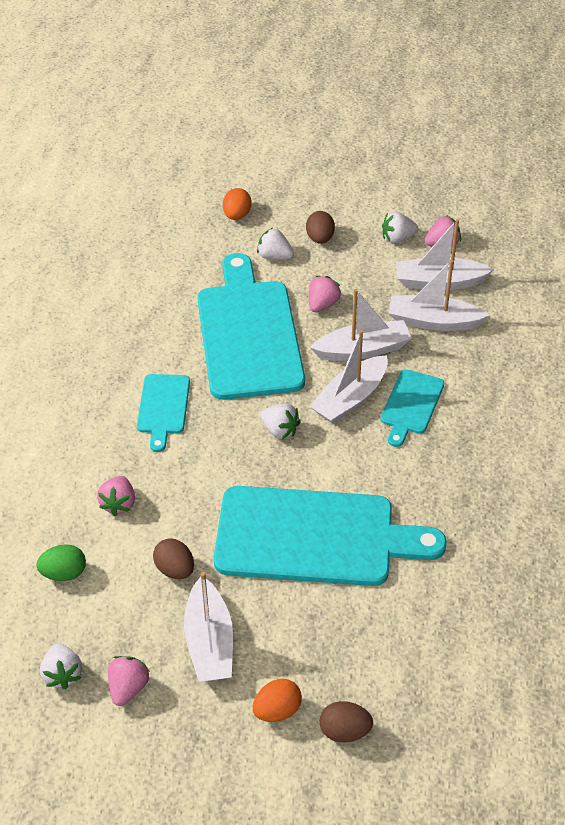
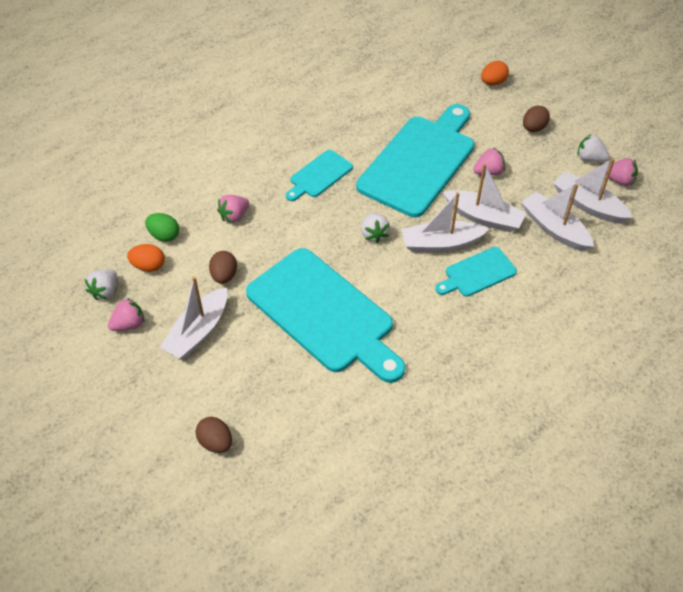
camera: 40 degrees right, 5 degrees up
orange egg [253,679,302,722] -> orange egg moved to [127,244,165,272]
white strawberry [257,228,294,260] -> none

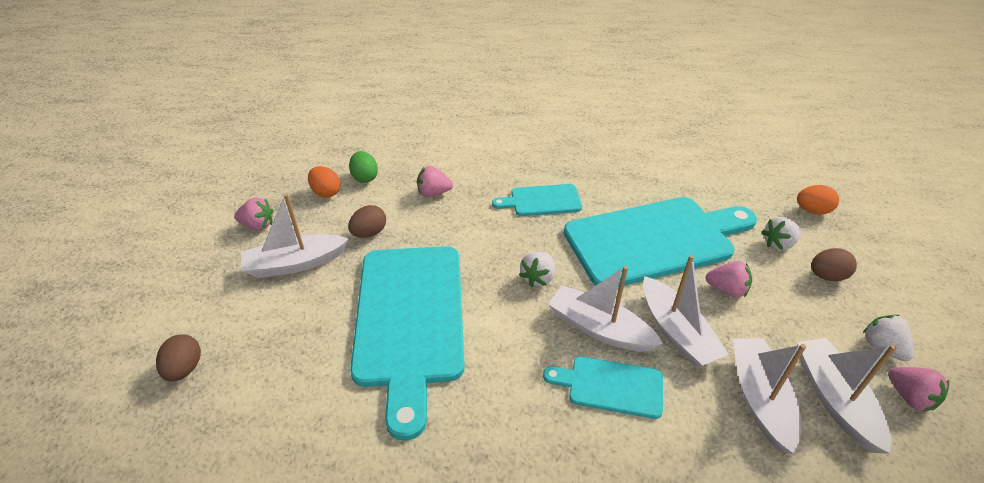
camera: 40 degrees right, 10 degrees down
white strawberry [85,269,117,300] -> white strawberry moved to [762,217,801,251]

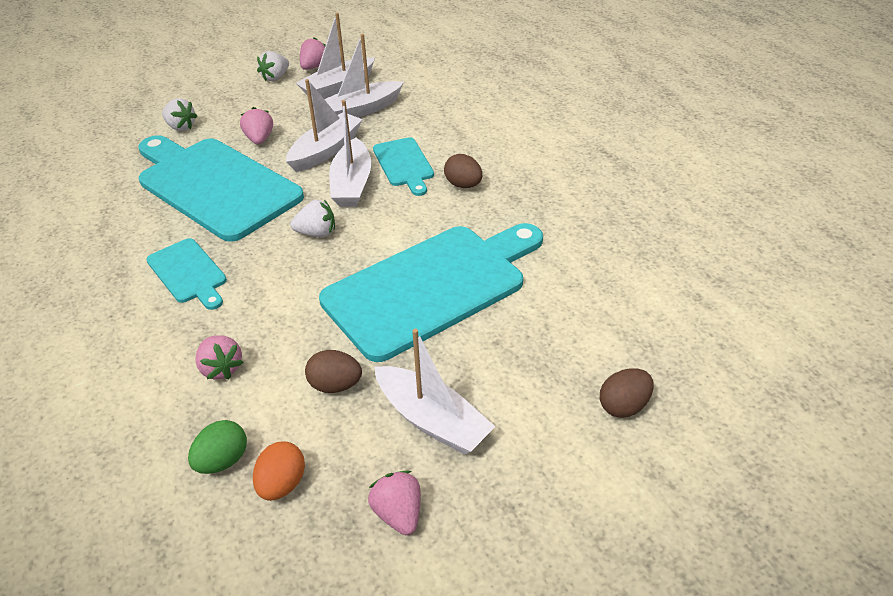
camera: 120 degrees left, 0 degrees up
orange egg [797,185,839,215] -> none
brown egg [811,248,857,281] -> brown egg moved to [444,154,482,188]

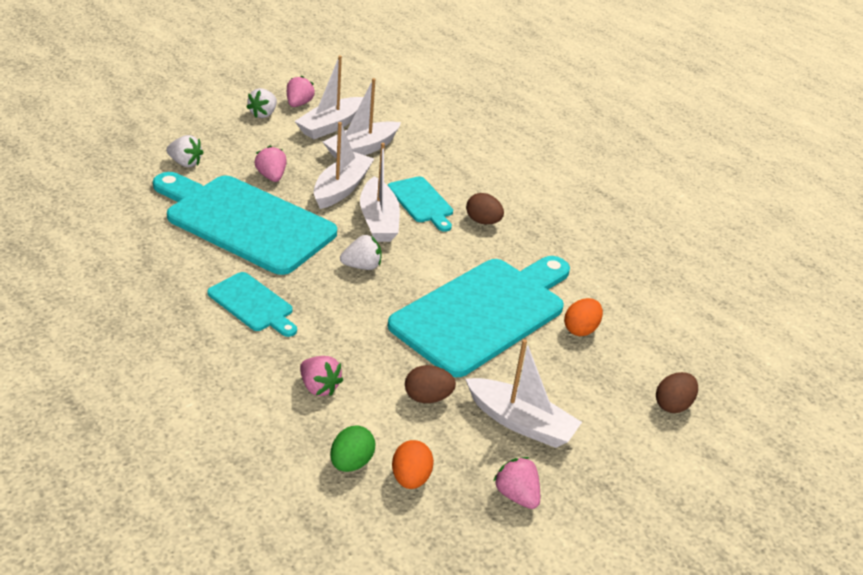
camera: 15 degrees left, 5 degrees down
none -> orange egg [564,298,603,336]

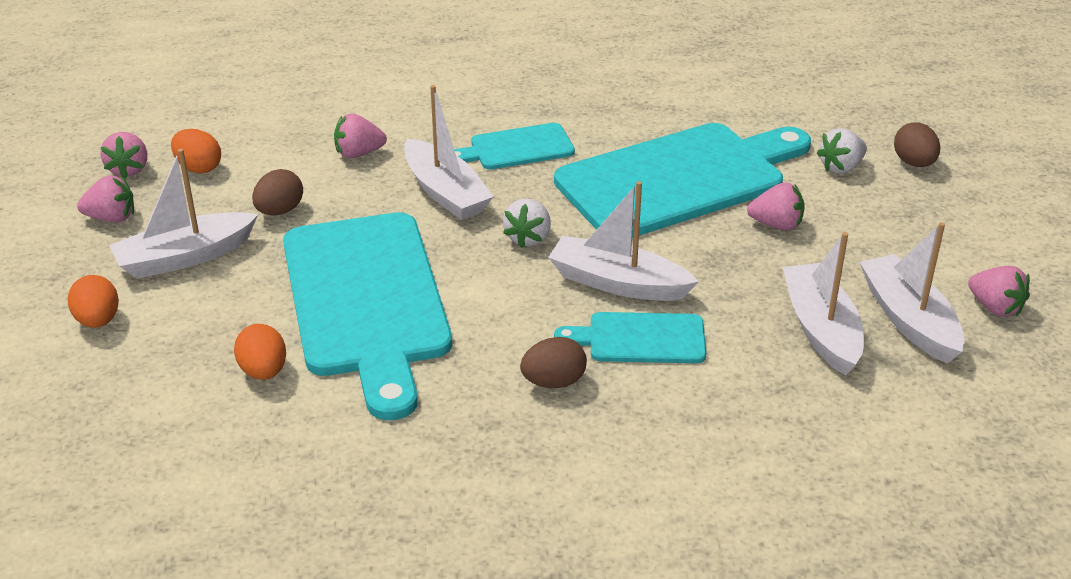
camera: 125 degrees right, 0 degrees up
white strawberry [246,88,277,118] -> none
white boat [314,122,374,209] -> white boat moved to [404,85,494,220]
green egg [330,426,375,472] -> none
brown egg [656,372,698,413] -> brown egg moved to [894,122,941,167]
none -> orange egg [68,275,119,328]
none -> pink strawberry [100,132,147,178]

